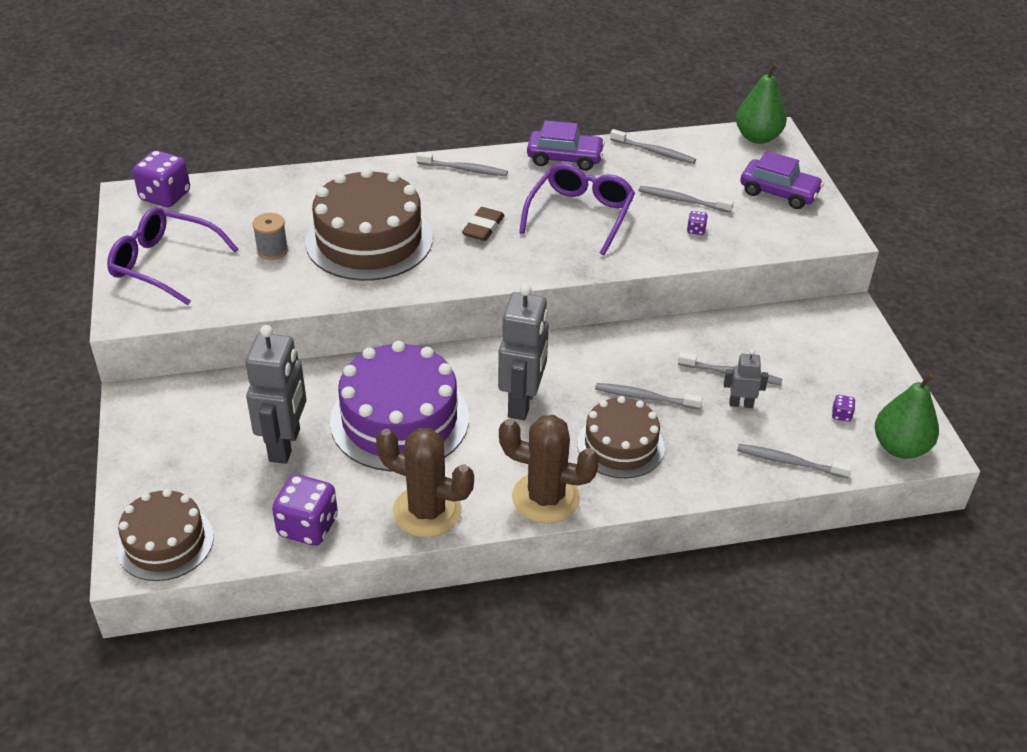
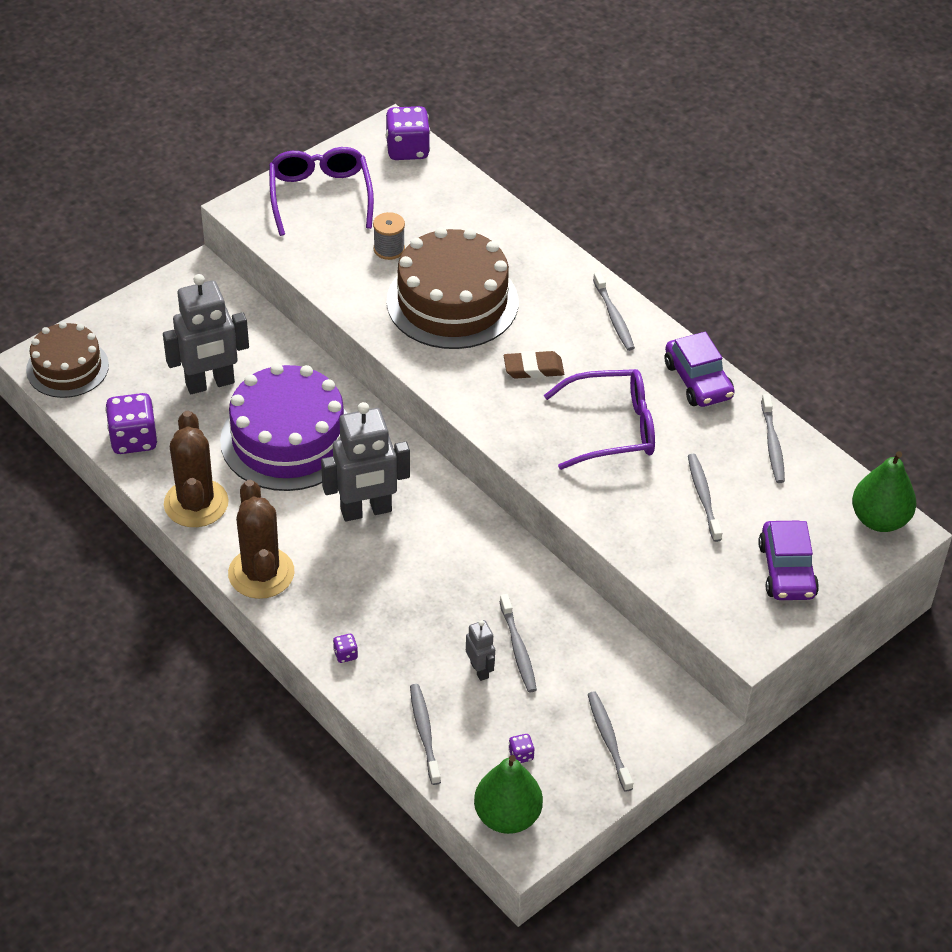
camera: 60 degrees right, 5 degrees up
brown cake [577,396,665,478] -> none
grey toothbrush [595,383,702,409] -> grey toothbrush moved to [588,691,633,792]
purple dice [687,211,708,235] -> purple dice moved to [333,634,358,663]

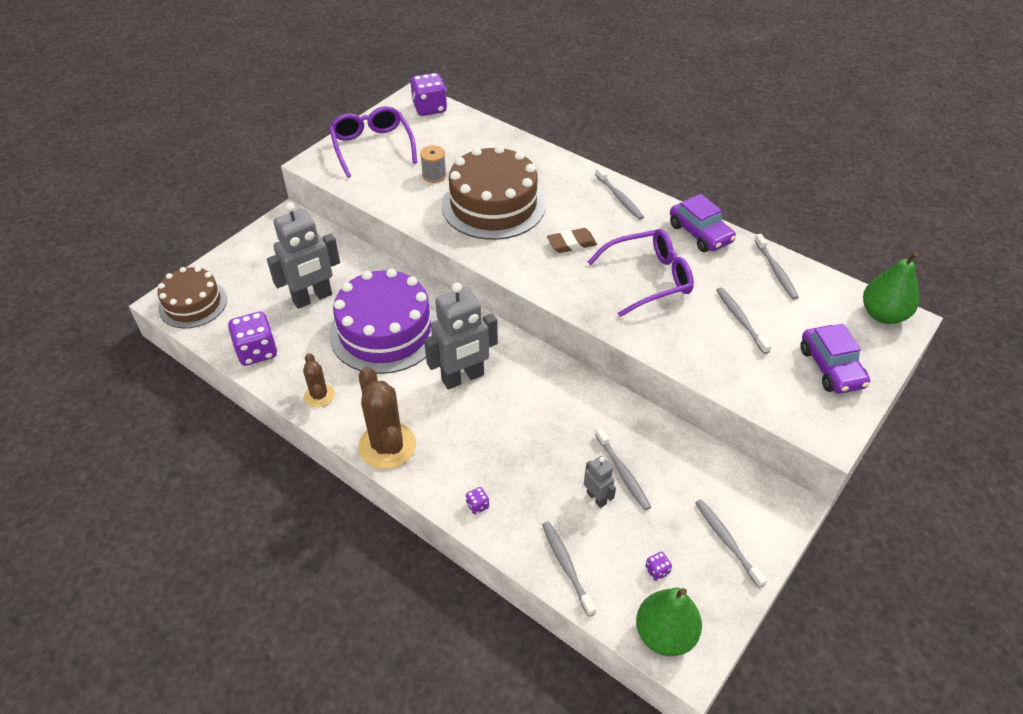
camera: 10 degrees left, 0 degrees up
brown cactus [164,411,229,527] -> brown cactus [303,353,335,407], size x0.55

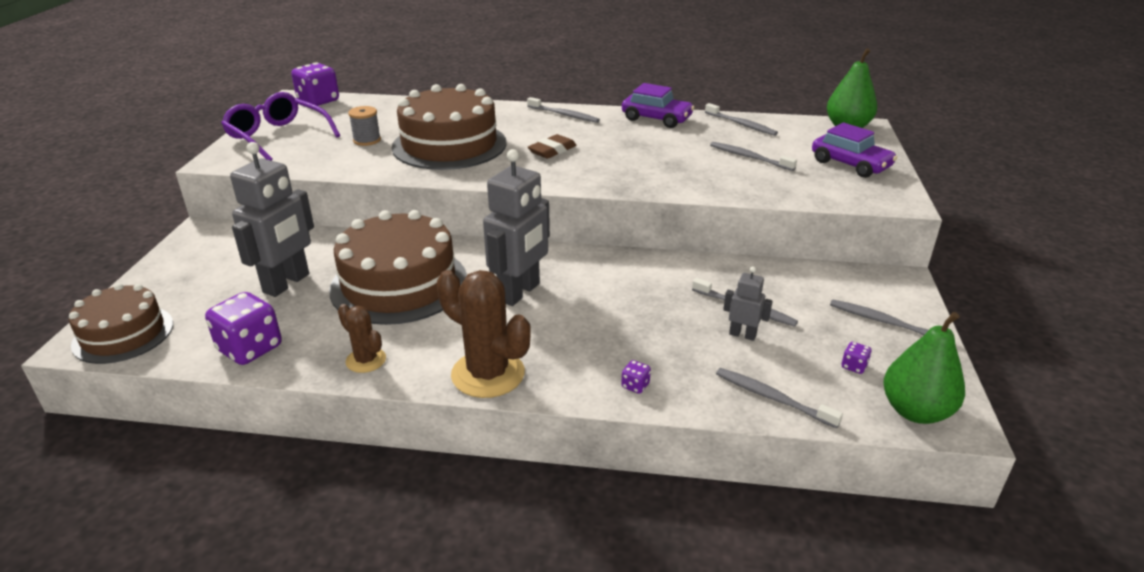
camera: 30 degrees left, 15 degrees down
purple cake [329,268,438,374] -> brown cake [329,210,467,325]
purple glasses [588,229,694,317] -> none

